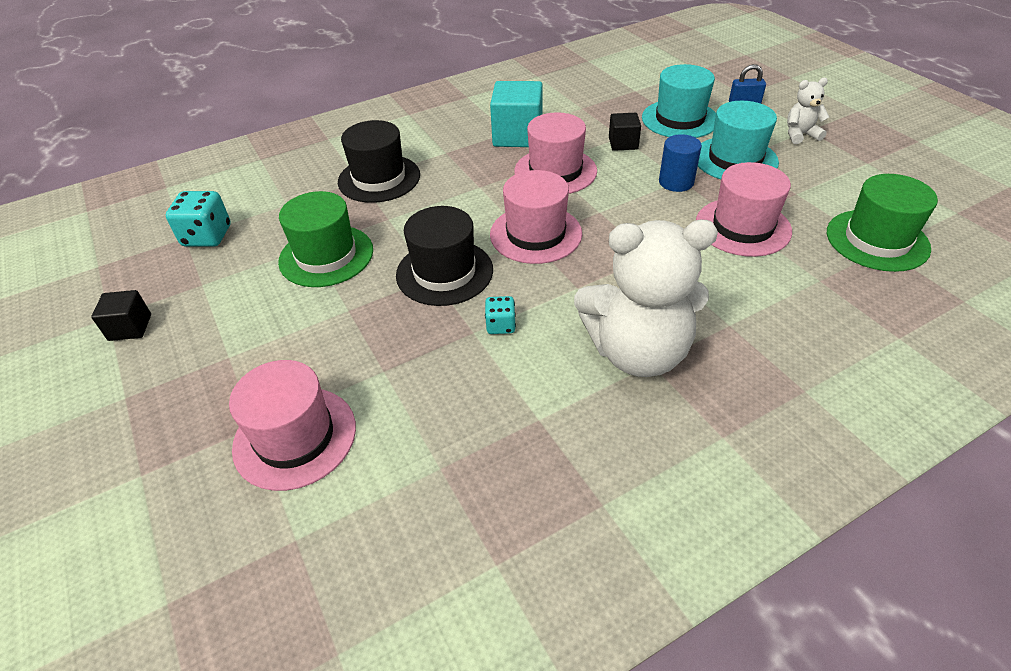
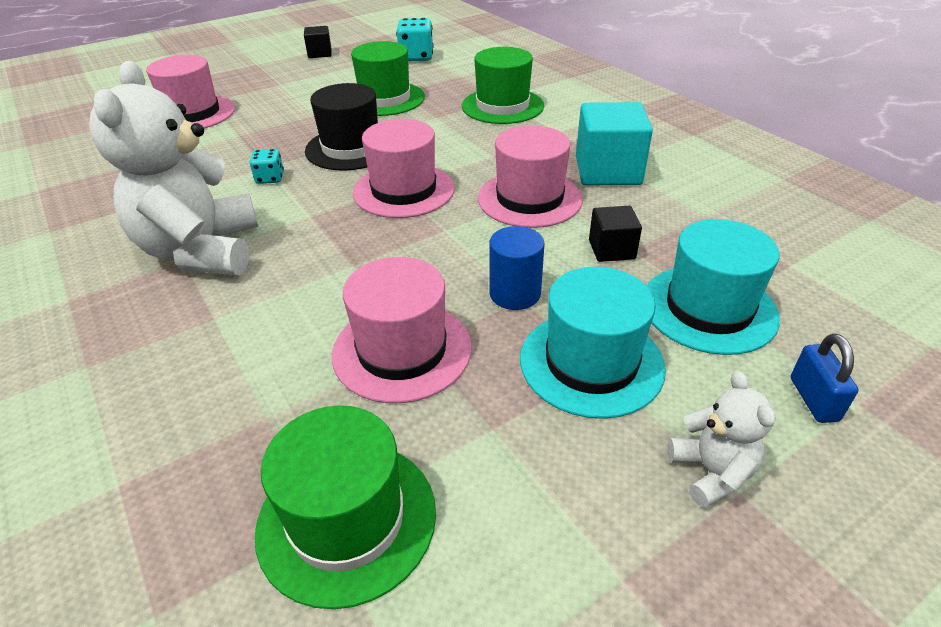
camera: 85 degrees right, 5 degrees down
black hat [338,120,420,203] -> green hat [462,47,544,124]

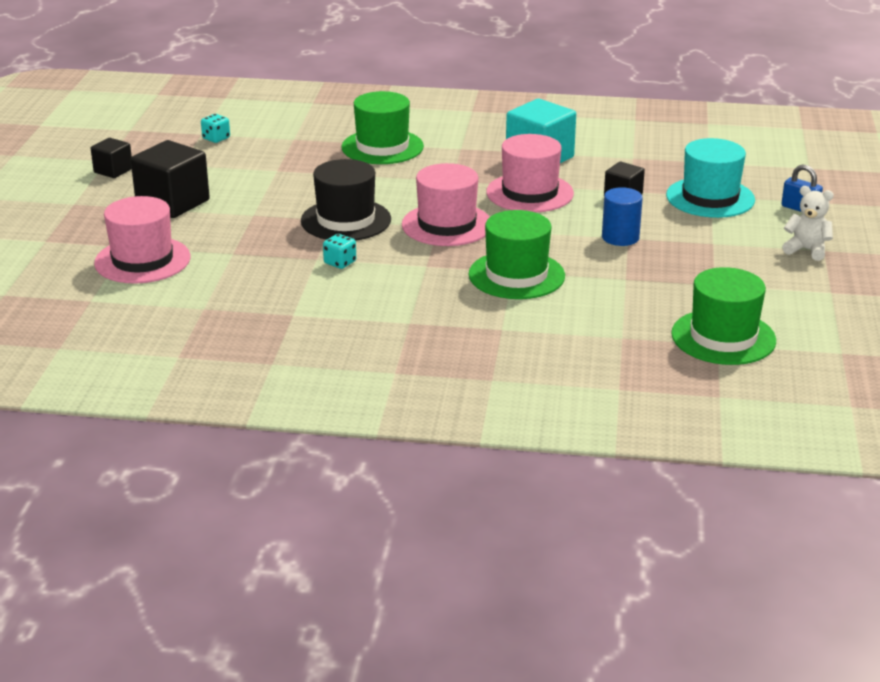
camera: 50 degrees left, 10 degrees down
white teddy bear [89,61,259,275] -> none
pink hat [332,257,472,403] -> none
green hat [351,41,425,116] -> green hat moved to [468,210,565,299]
turquoise dice [396,18,433,61] -> turquoise dice [201,114,230,143], size x0.58
turquoise hat [520,267,666,419] -> none
none -> black cube [131,140,210,218]

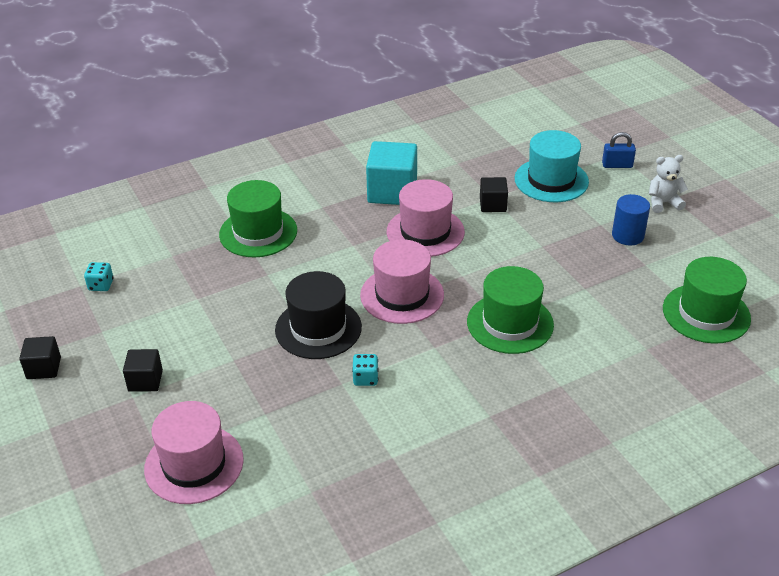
camera: 35 degrees left, 10 degrees up
black cube [131,140,210,218] -> black cube [123,349,163,392], size x0.55
blue cylinder [602,187,643,246] -> blue cylinder moved to [612,194,650,246]

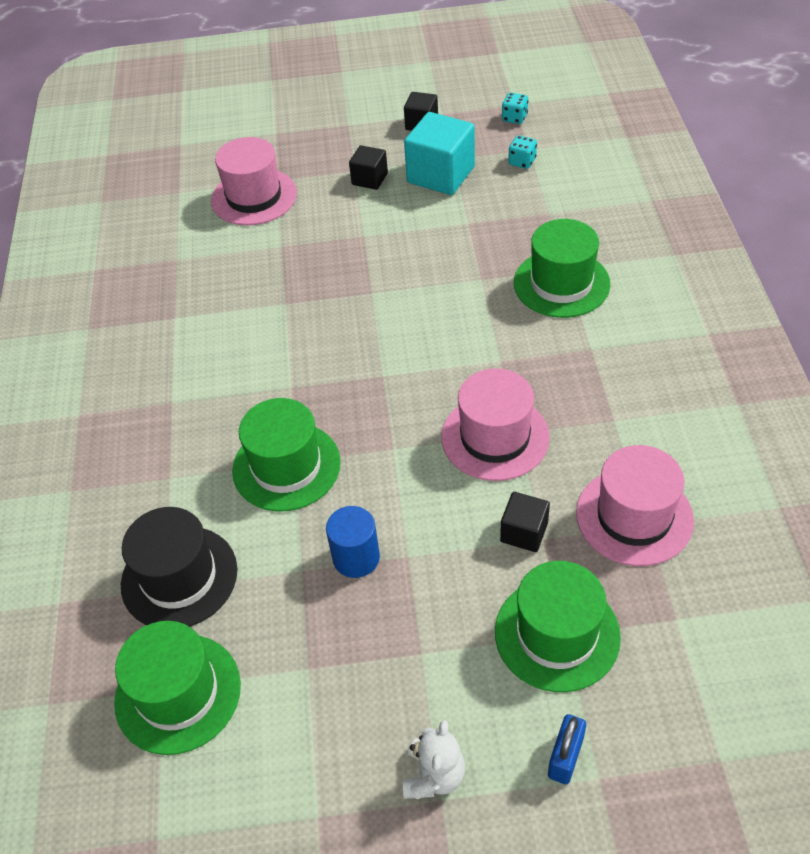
camera: 115 degrees right, 10 degrees up
black hat [275,271,362,359] -> black hat moved to [121,507,237,627]
turquoise dice [352,354,379,386] -> turquoise dice moved to [502,93,528,124]
pink hat [360,239,444,324] -> pink hat moved to [576,445,694,566]
turquoise cube [366,141,417,205] -> turquoise cube moved to [404,112,475,195]
turquoise hat [515,130,589,202] -> green hat [495,561,621,692]
blue cylinder [612,194,650,246] -> blue cylinder moved to [326,506,380,578]

